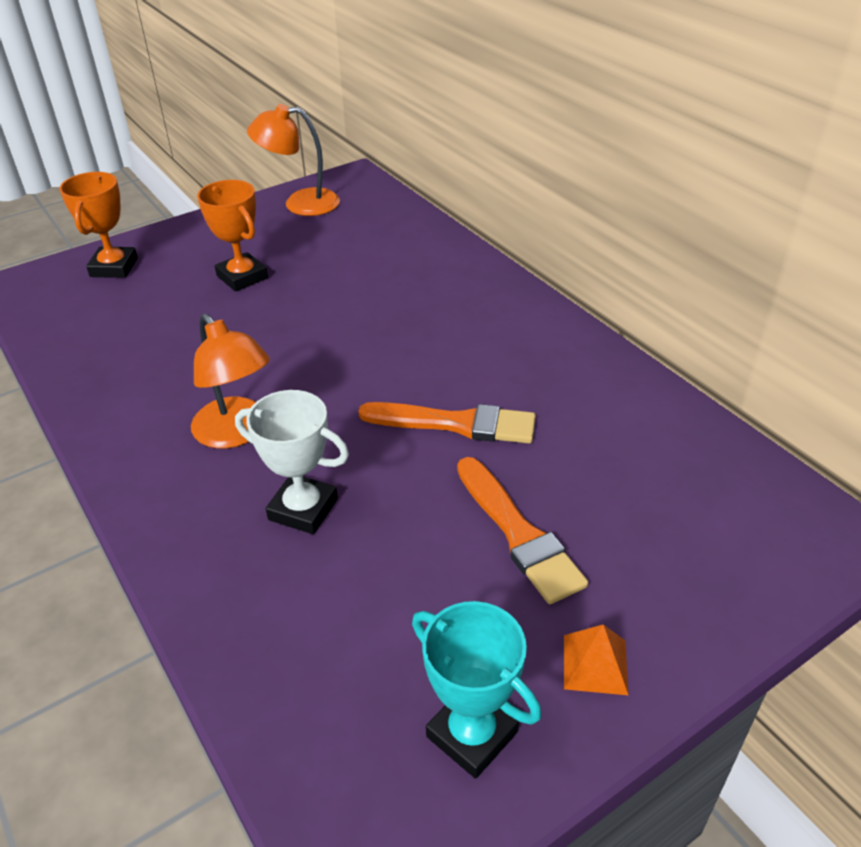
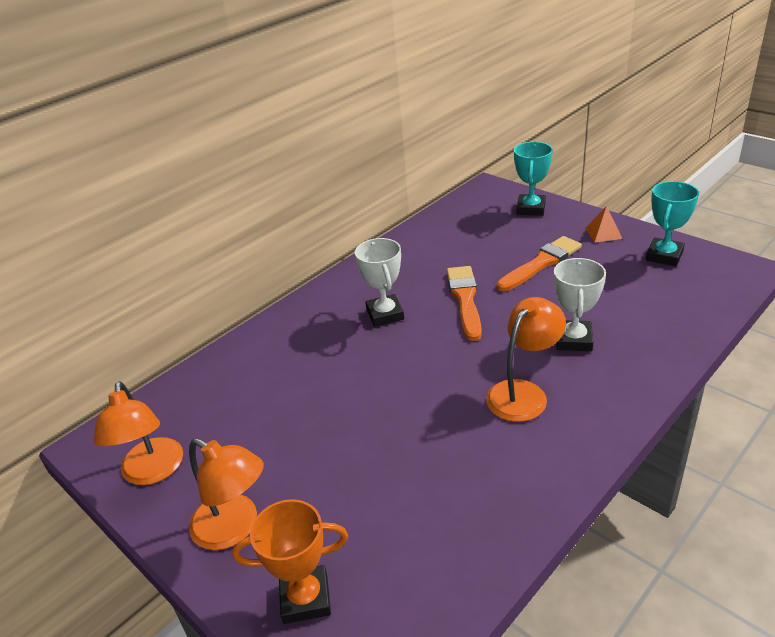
camera: 100 degrees left, 5 degrees down
orange trophy [197,180,268,292] -> none
none -> orange lamp [189,438,264,550]
none -> white trophy [355,238,404,327]
none -> turquoise trophy [514,142,553,216]

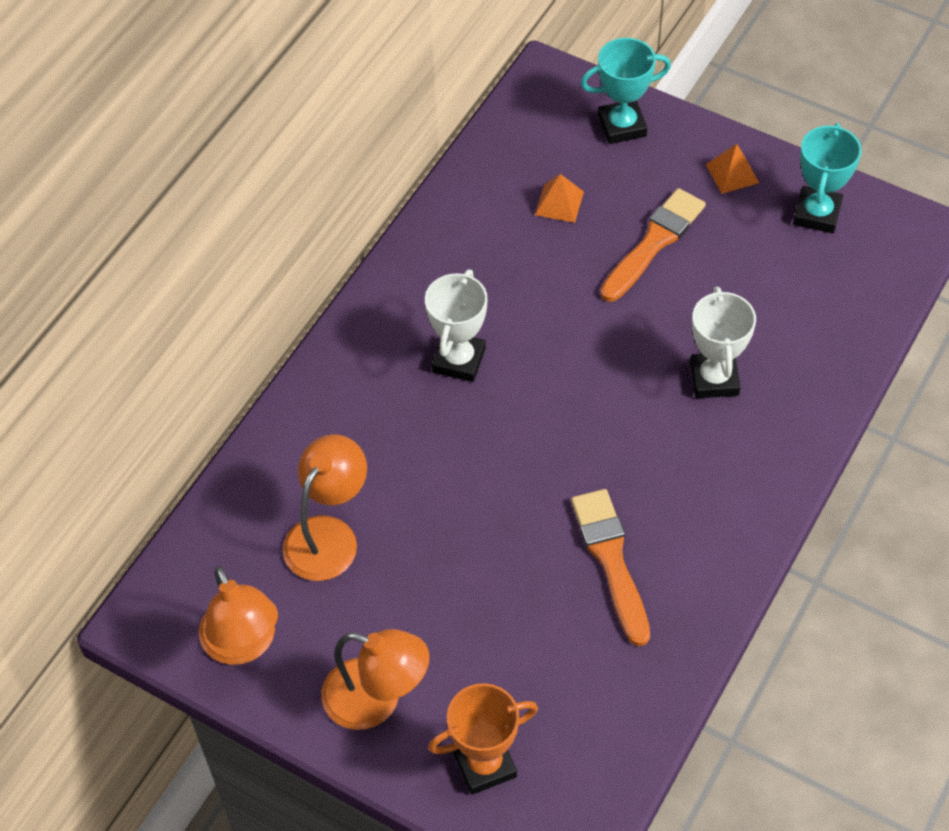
camera: 15 degrees left, 20 degrees up
white trophy [355,238,404,327] -> white trophy turned 45 degrees clockwise [425,269,488,382]
orange brush [447,266,482,341] -> orange brush moved to [571,489,650,646]
orange lamp [486,297,566,422] -> orange lamp moved to [283,434,367,581]
turquoise trophy [514,142,553,216] -> turquoise trophy turned 75 degrees clockwise [580,38,671,144]
none -> orange pyramid [535,174,584,223]

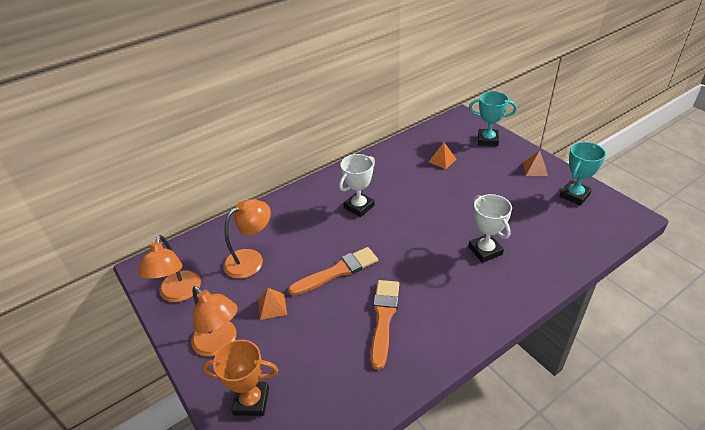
camera: 25 degrees right, 15 degrees down
orange brush [600,188,706,302] -> orange brush moved to [288,247,378,296]
white trophy [690,287,756,398] -> white trophy turned 45 degrees counterclockwise [468,194,512,263]
none -> orange pyramid [258,288,287,320]

